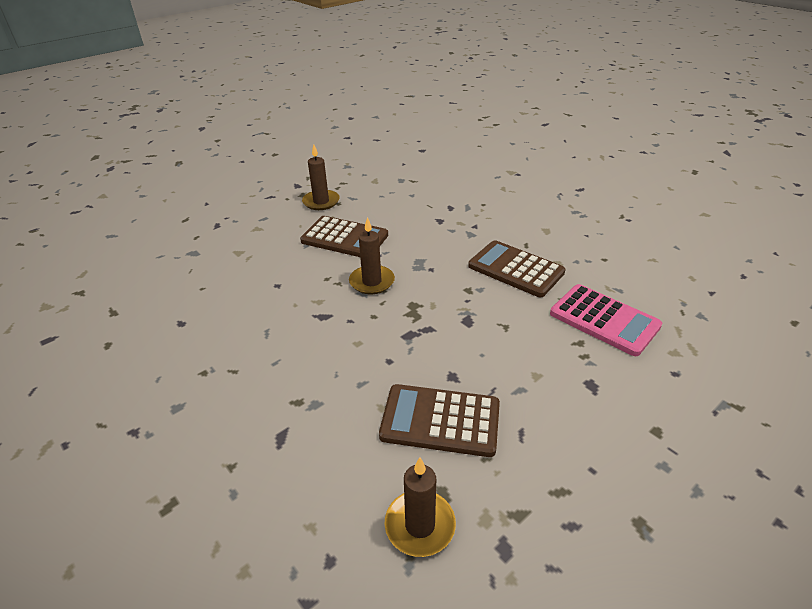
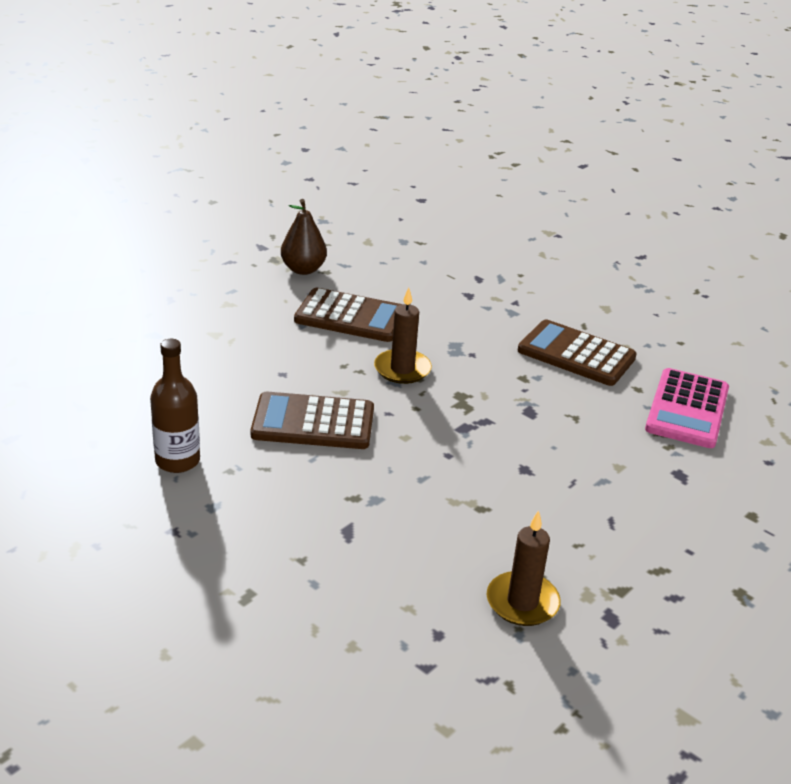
camera: 10 degrees left, 5 degrees down
brown candle [302,144,340,210] -> brown pear [281,199,327,275]
brown calculator [379,384,500,457] -> brown calculator moved to [251,391,374,449]
pink calculator [550,284,662,356] -> pink calculator turned 75 degrees clockwise [645,368,729,448]
none -> brown bottle [150,339,200,473]

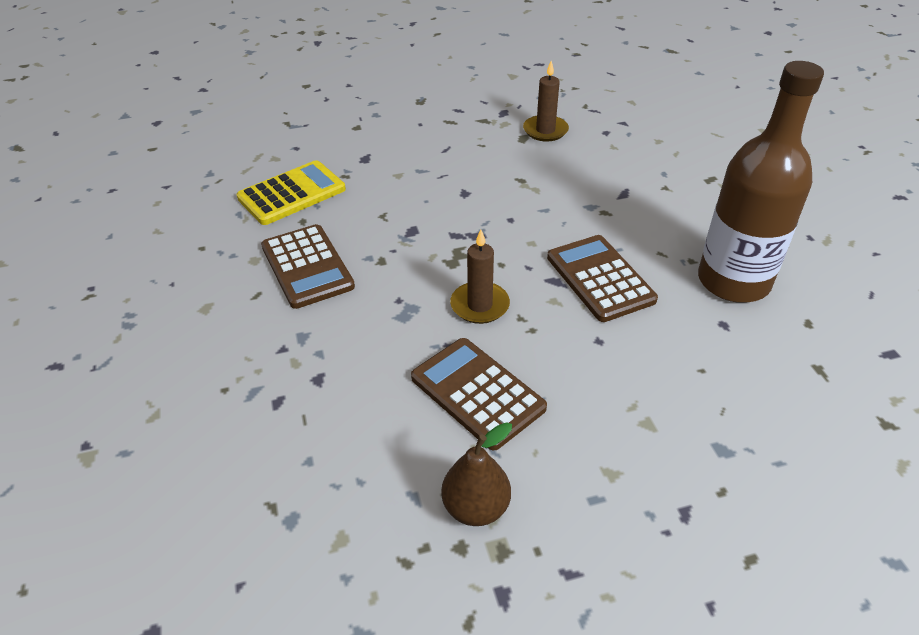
camera: 145 degrees left, 10 degrees up
brown bottle [150,339,200,473] -> brown bottle [698,61,824,303], size x1.84
brown calculator [251,391,374,449] -> brown calculator turned 150 degrees counterclockwise [547,235,658,322]
pink calculator [645,368,729,448] -> yellow calculator [237,160,346,225]

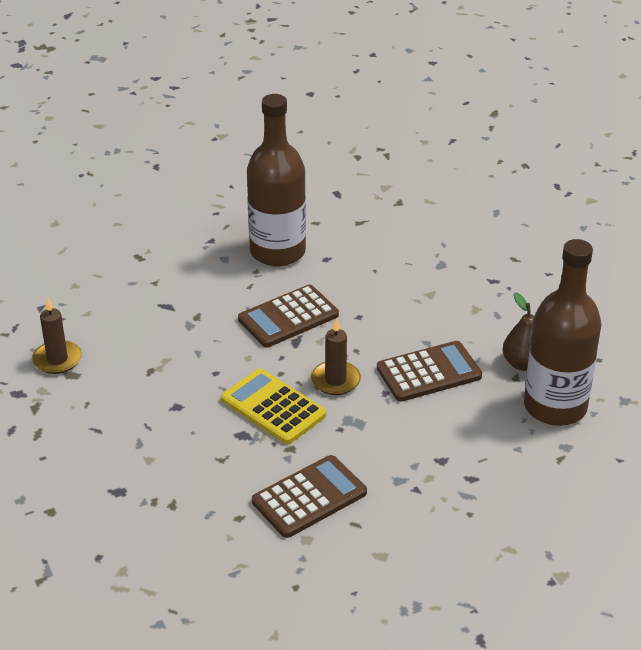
camera: 100 degrees left, 5 degrees down
yellow calculator [237,160,346,225] -> yellow calculator moved to [221,369,326,444]
brown calculator [411,338,547,451] -> brown calculator turned 150 degrees counterclockwise [377,341,482,402]
none -> brown bottle [524,239,602,426]

